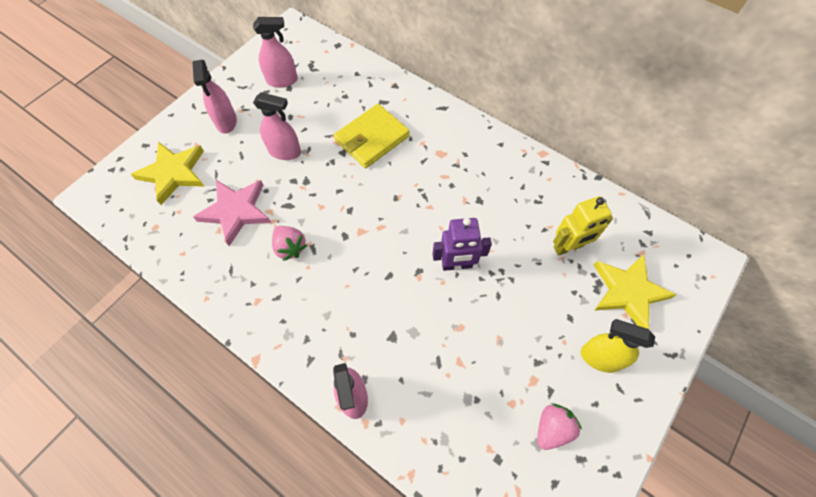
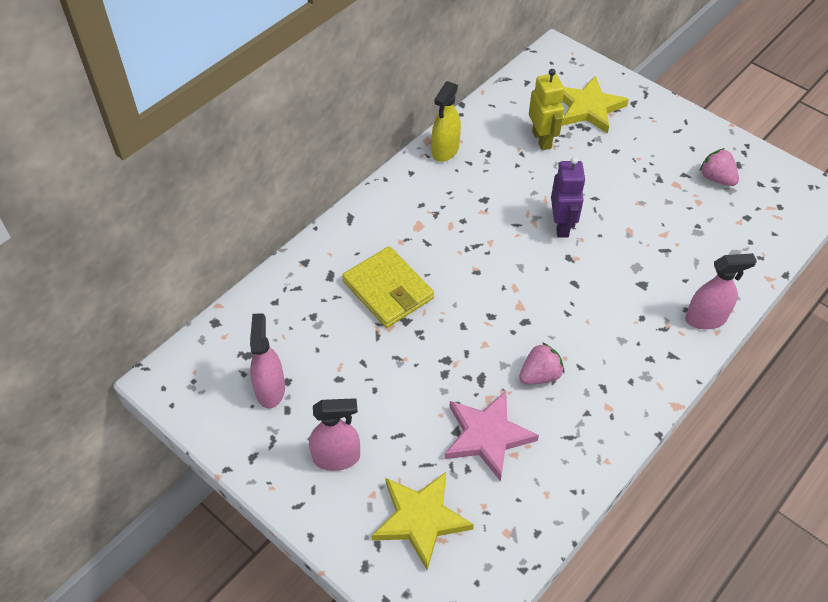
camera: 85 degrees left, 10 degrees down
pink spray bottle [253,92,301,160] -> none
yellow spray bottle [581,319,655,373] -> yellow spray bottle moved to [432,81,461,162]

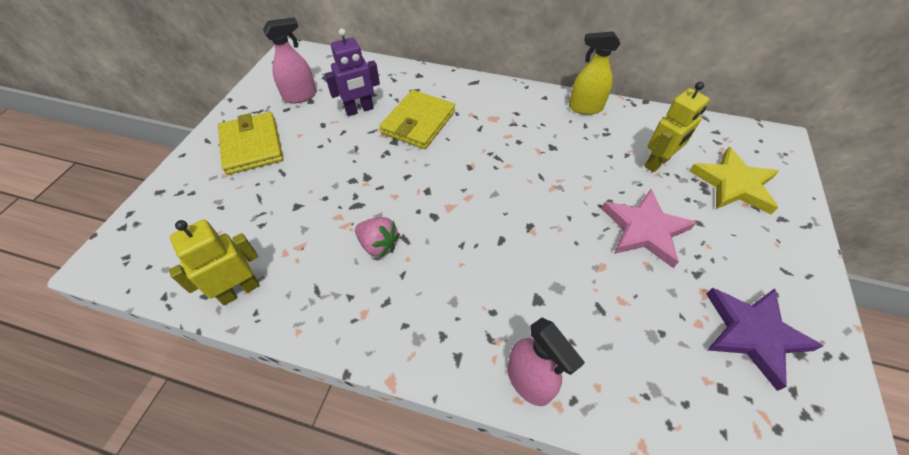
camera: 65 degrees right, 0 degrees up
pink spray bottle [309,398,360,471] -> yellow wallet [218,112,283,175]
yellow star [372,472,474,570] -> none
pink star [445,391,539,482] -> pink star moved to [601,189,697,268]
purple robot [551,157,586,238] -> purple robot moved to [325,29,380,116]
pink strawberry [700,148,739,186] -> purple star [706,288,823,391]
none -> yellow robot [169,220,260,305]

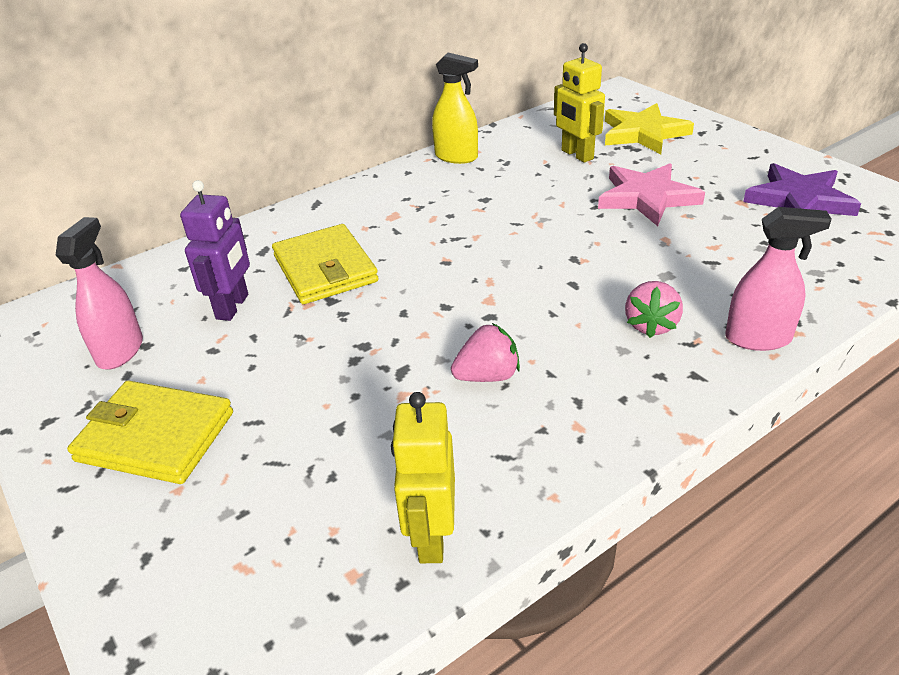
camera: 50 degrees left, 15 degrees down
yellow spray bottle [569,31,621,115] -> yellow spray bottle turned 105 degrees counterclockwise [432,53,478,164]
yellow robot [644,82,710,172] -> yellow robot turned 150 degrees clockwise [554,43,605,163]
none -> pink strawberry [625,281,683,338]

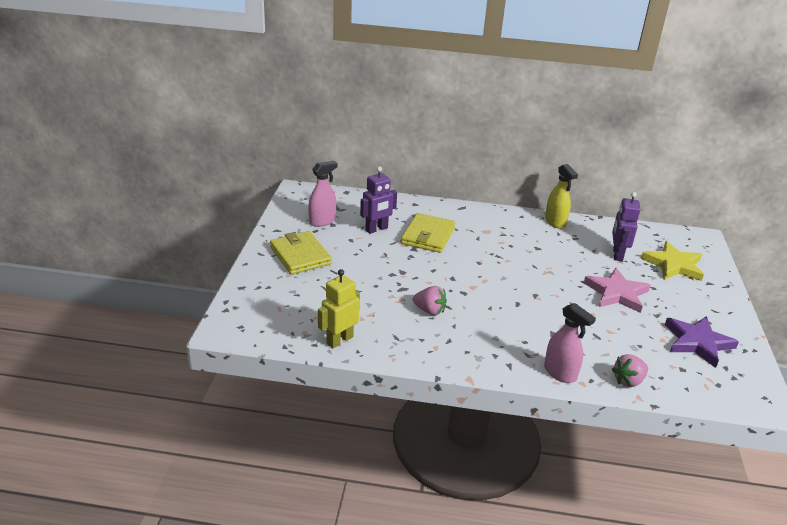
camera: 40 degrees right, 5 degrees down
yellow robot [554,43,605,163] -> purple robot [612,192,641,261]
pink strawberry [625,281,683,338] -> pink strawberry moved to [612,354,648,387]

